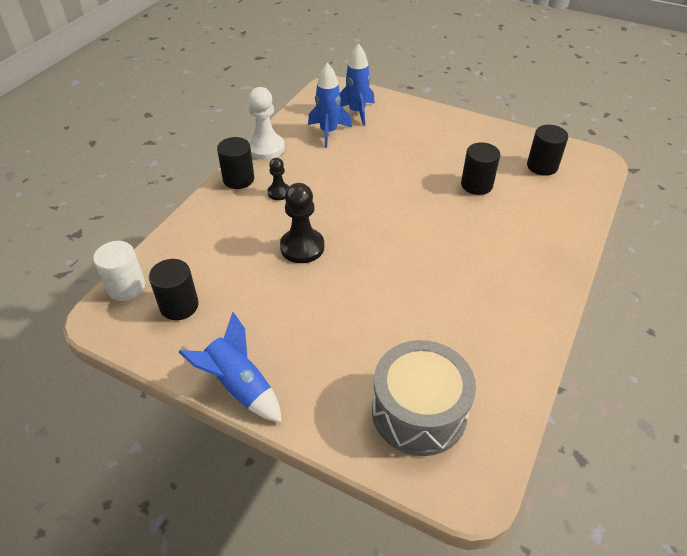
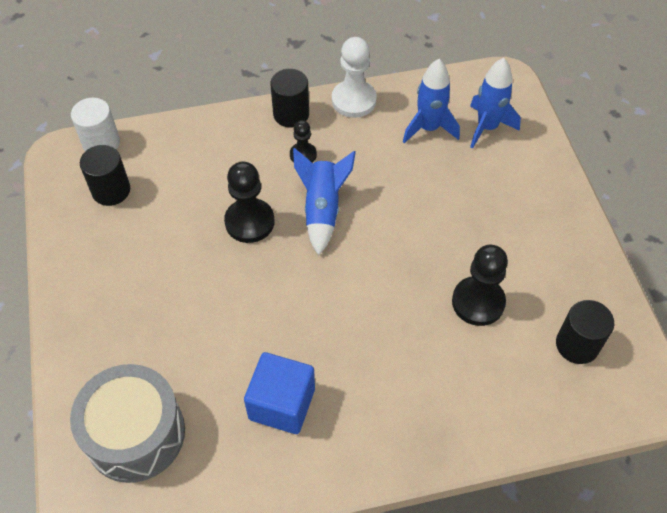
camera: 50 degrees right, 10 degrees up
blue rocket [179,312,282,423] -> blue rocket moved to [293,148,356,256]
black cylinder [461,142,500,195] -> black pawn [452,245,508,326]
none -> blue cube [244,352,315,434]

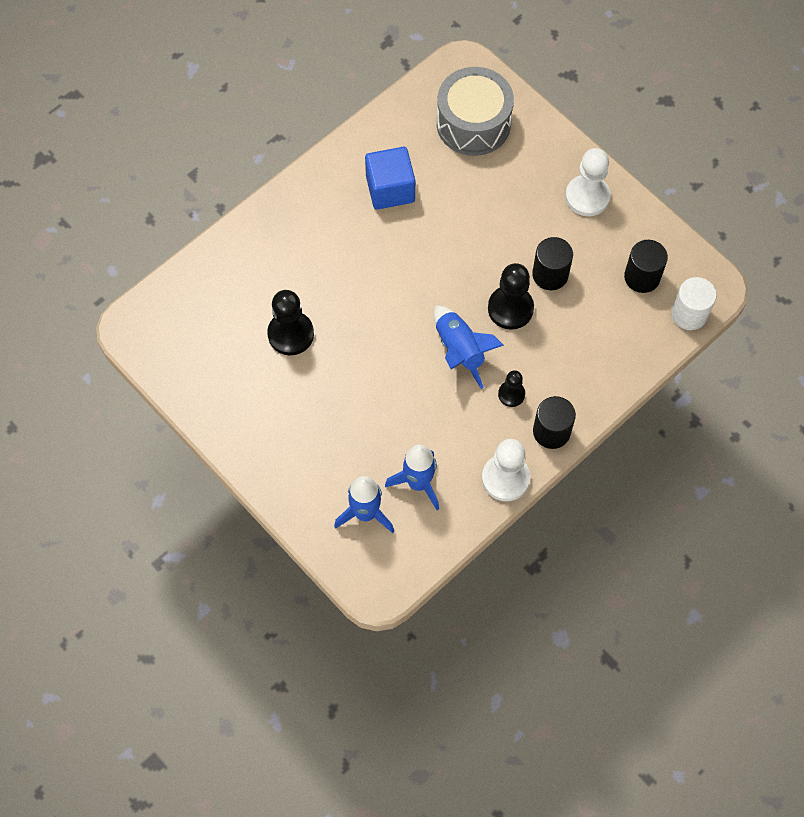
camera: 150 degrees right, 10 degrees up
black cylinder [556,300,614,364] -> black cylinder moved to [532,237,573,290]
none -> white pawn [565,148,610,216]

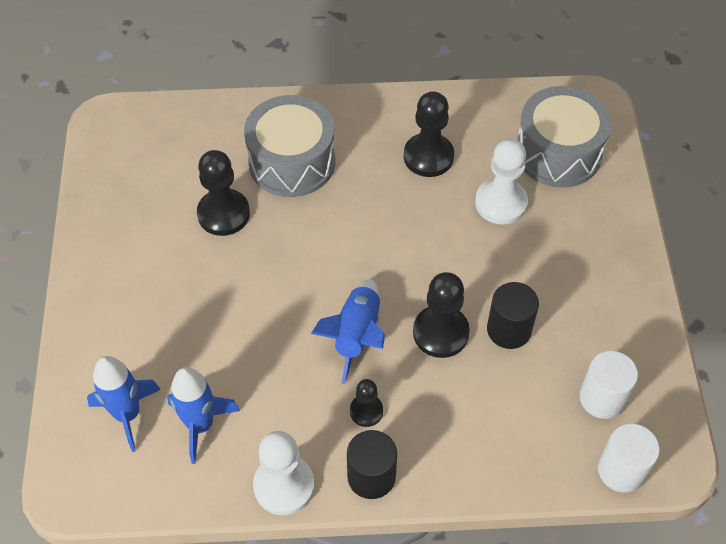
camera: 40 degrees right, 10 degrees down
blue cube [365,147,415,210] -> black pawn [404,91,454,177]
white pawn [565,148,610,216] -> white pawn moved to [475,139,528,225]
black cylinder [624,240,668,293] -> white cylinder [579,351,638,419]
none -> grey drum [244,95,335,197]

